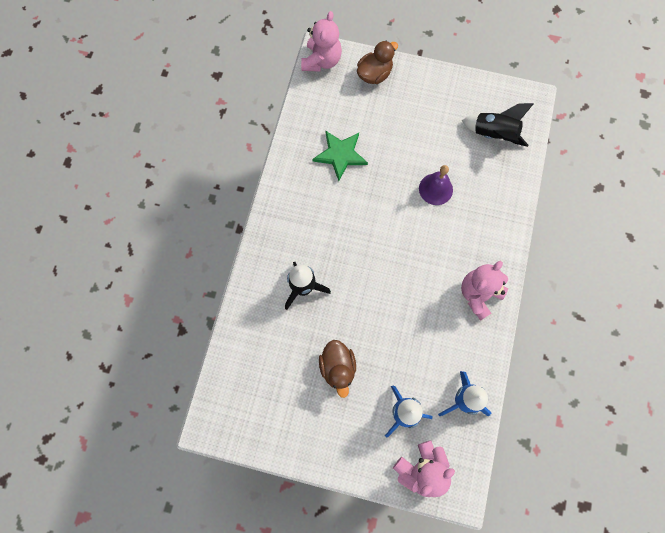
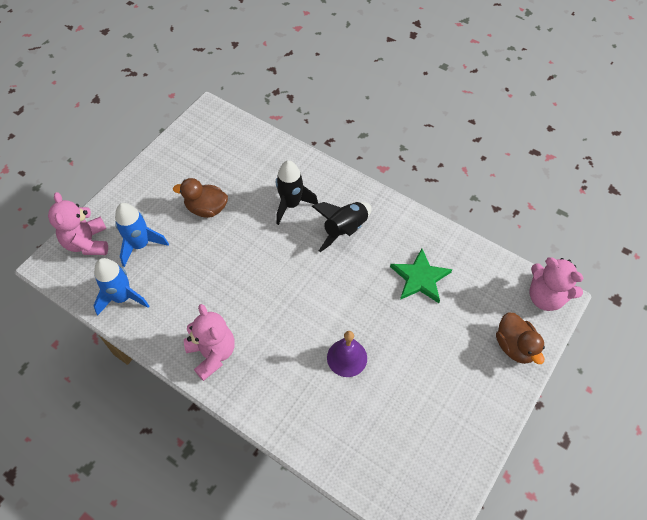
camera: 110 degrees right, 15 degrees down
black rocket [462,103,534,147] -> black rocket moved to [312,202,372,252]

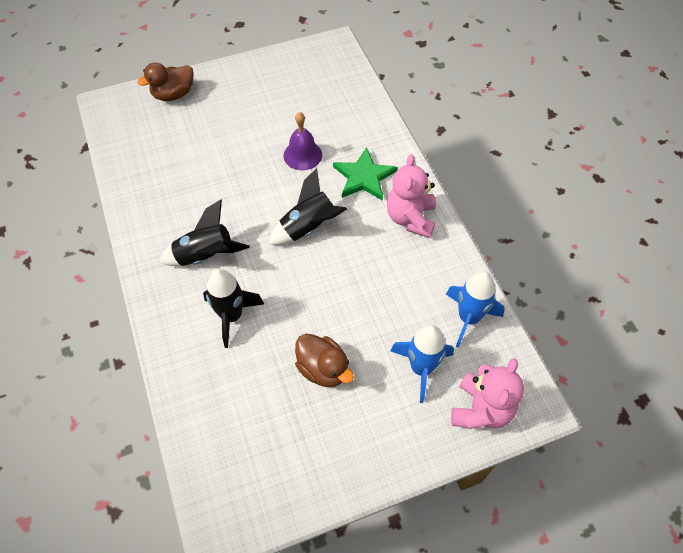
camera: 145 degrees left, 0 degrees up
green star [390,249,452,303] -> green star moved to [333,147,398,201]
brown duck [496,312,545,364] -> brown duck turned 135 degrees counterclockwise [137,62,194,101]
pink teddy bear [529,257,584,311] -> none
none -> black rocket [269,168,347,245]

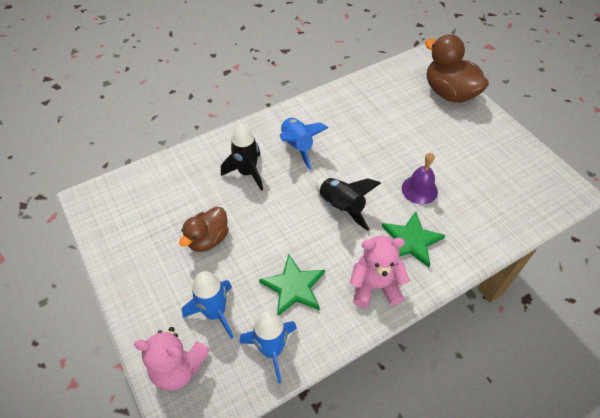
camera: 80 degrees right, 5 degrees down
brown duck [137,62,194,101] -> brown duck [425,34,489,103], size x1.60
black rocket [159,200,250,266] -> blue rocket [280,118,328,170]
none -> green star [259,254,325,315]

